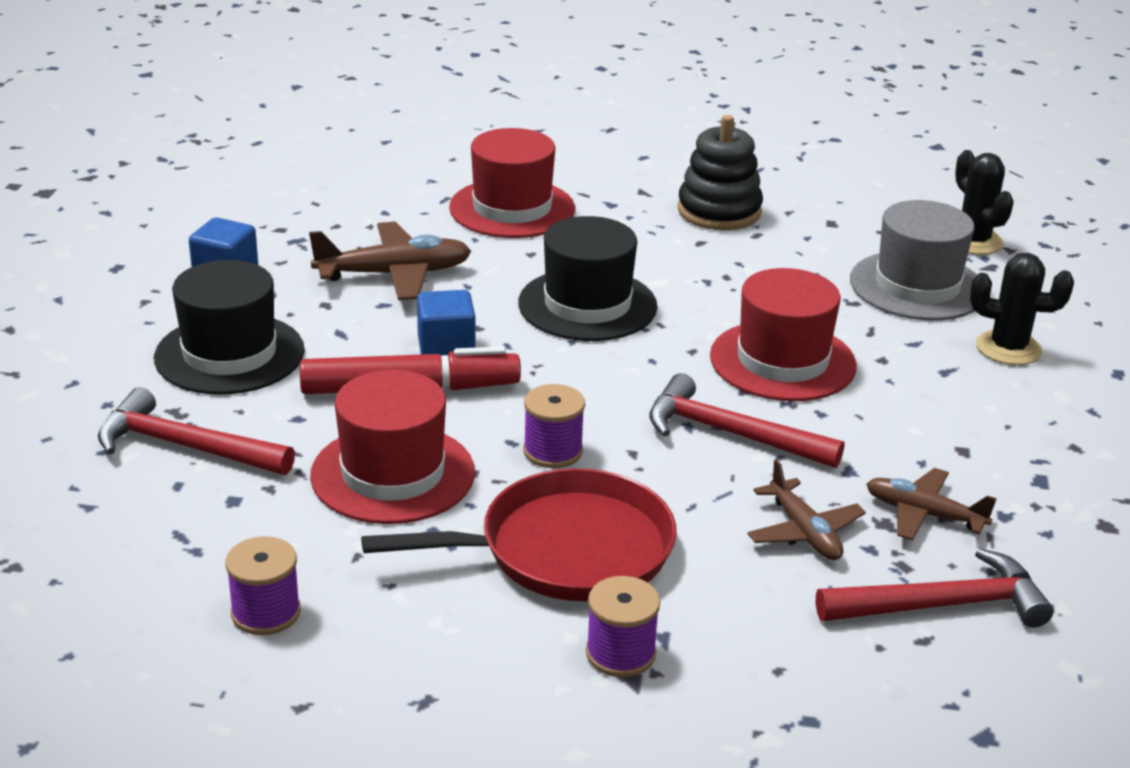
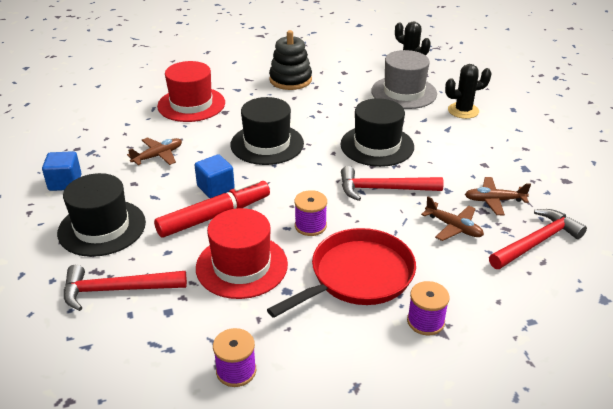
camera: 25 degrees left, 5 degrees up
brown plane [309,222,471,300] -> brown plane [127,137,182,165], size x0.65
red hat [710,268,857,401] -> black hat [340,98,414,167]

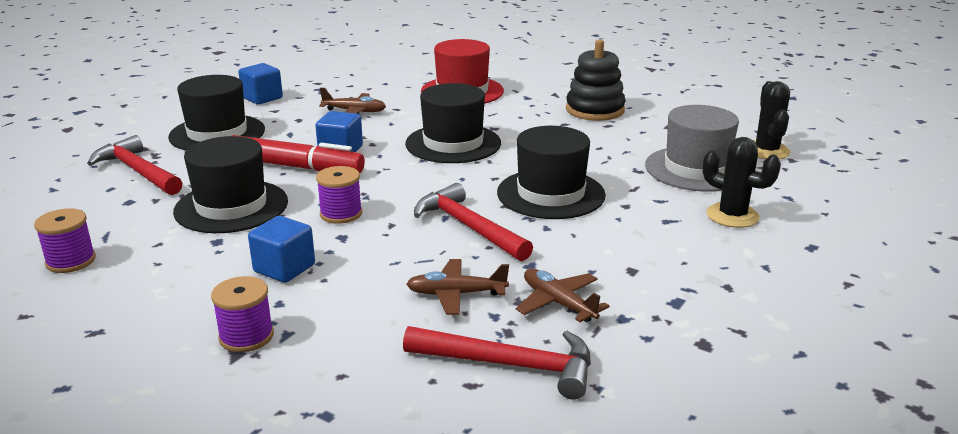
camera: 50 degrees right, 10 degrees down
red hat [196,208,288,299] -> black hat [173,136,288,233]
red pan [267,228,416,318] -> blue cube [248,216,315,283]
brown plane [421,196,484,241] -> brown plane turned 90 degrees clockwise [406,259,509,315]

